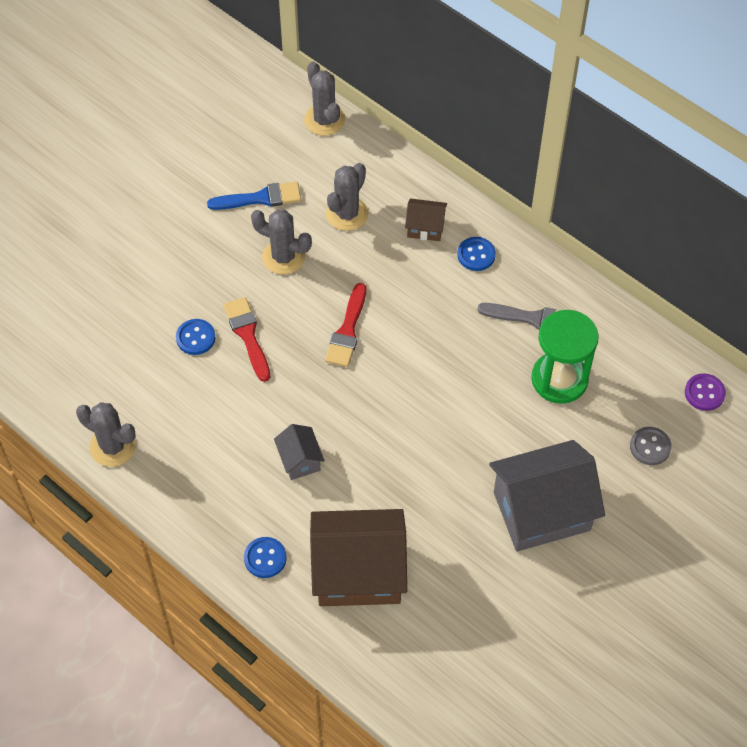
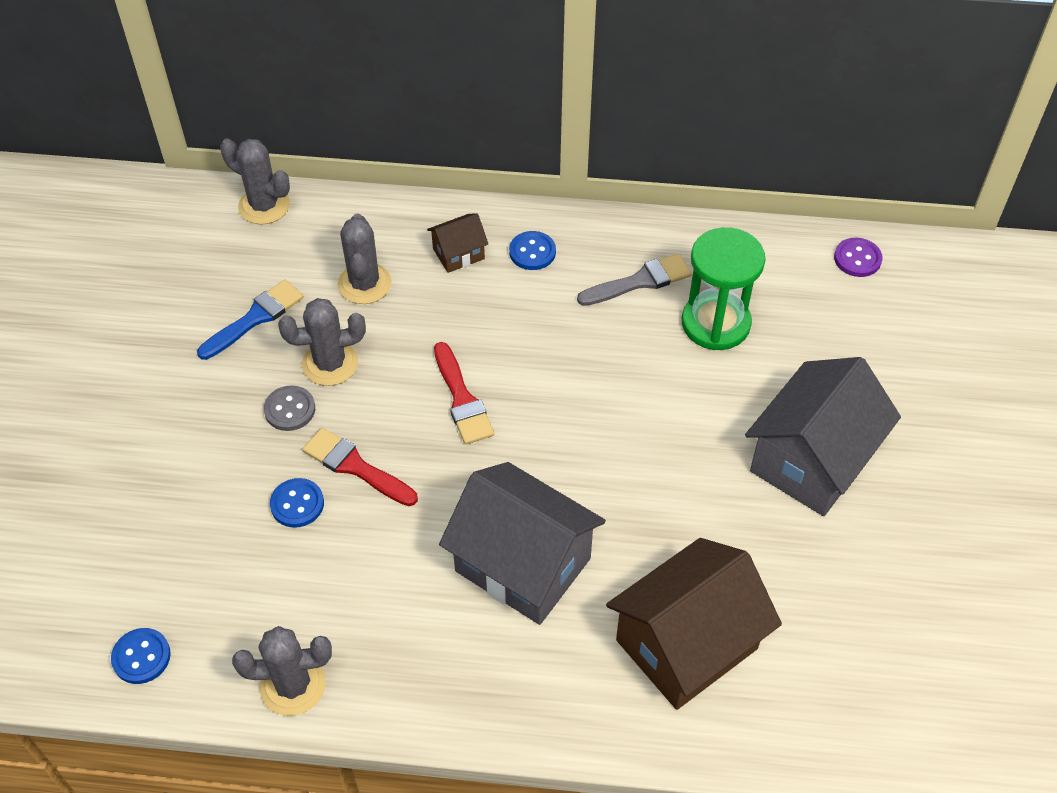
camera: 35 degrees left, 5 degrees down
blue button [244,537,286,578] -> blue button moved to [111,628,171,684]
grey house [274,424,325,480] -> grey house [439,462,606,625], size x2.16
grey button [630,427,672,465] -> grey button moved to [264,385,315,431]

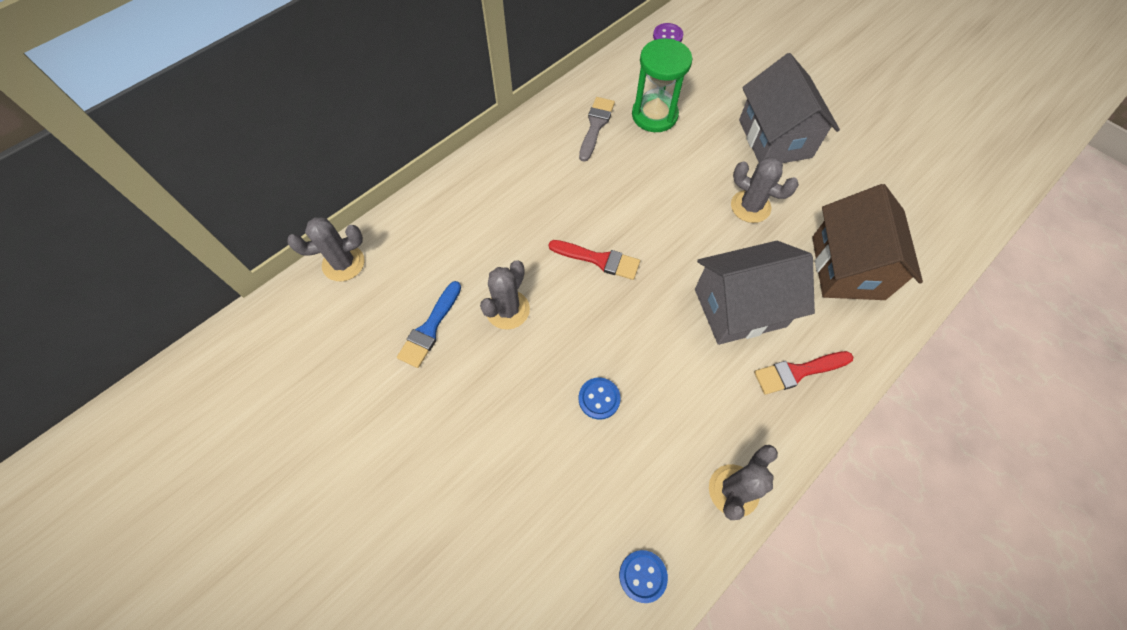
camera: 50 degrees left, 10 degrees up
blue brush [197,280,304,360] -> blue brush turned 150 degrees counterclockwise [397,281,461,368]
grey button [264,385,315,431] -> none
red brush [303,428,418,506] -> red brush moved to [754,351,853,395]
grey cactus [337,214,392,304] -> grey cactus moved to [731,157,799,223]
brown house [427,214,488,273] -> none
blue button [509,231,556,270] -> none

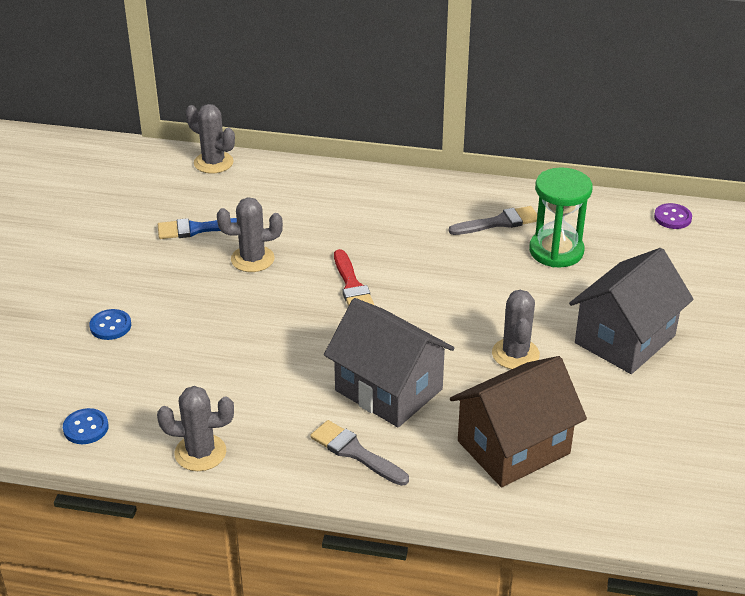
camera: 55 degrees right, 25 degrees down
blue button [578,378,621,420] -> blue button moved to [89,309,131,340]
red brush [754,351,853,395] -> grey brush [310,420,409,486]

